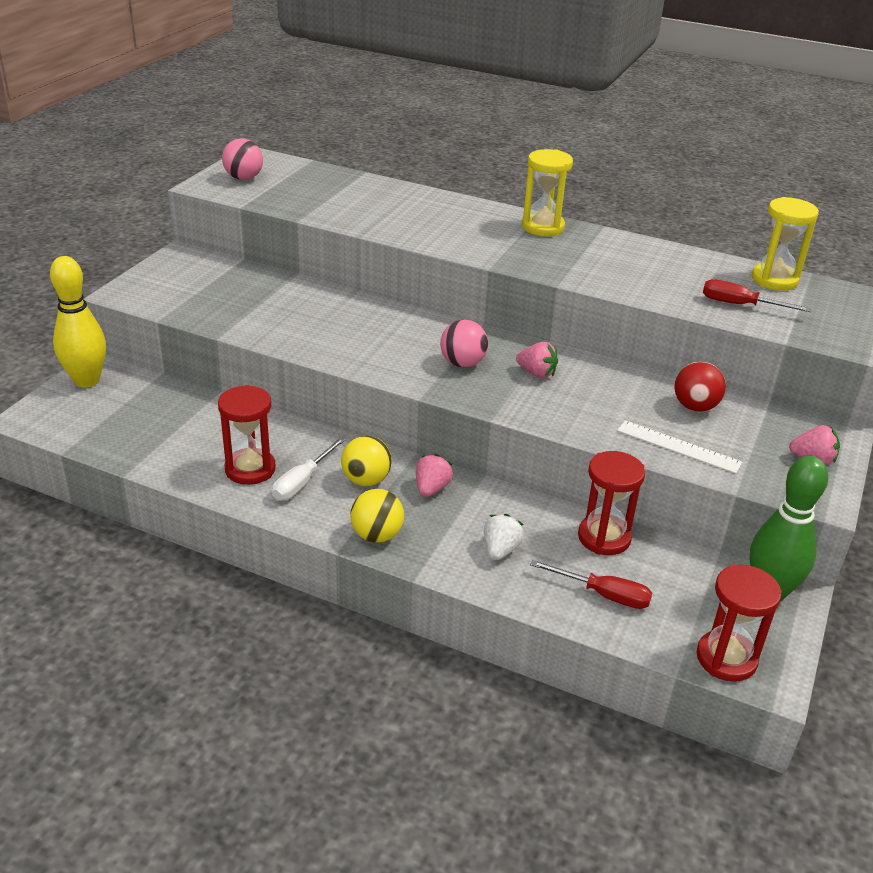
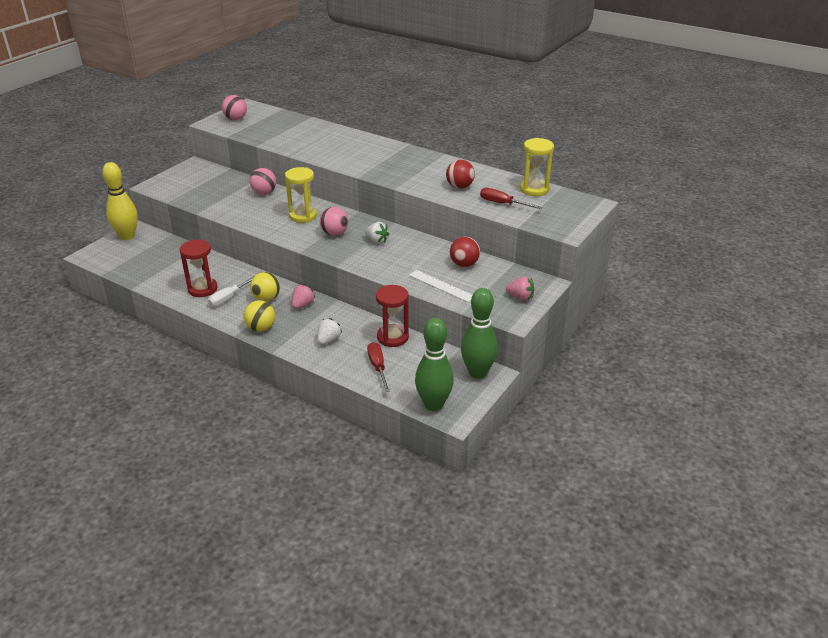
camera: 10 degrees right, 0 degrees up
pink strawberry [516,342,558,378] -> white strawberry [365,222,389,244]
yellow hourglass [522,149,573,236] -> yellow hourglass moved to [285,167,317,223]
red screwdriver [530,560,652,609] -> red screwdriver turned 135 degrees counterclockwise [367,342,390,392]
red hourglass [697,564,782,682] -> green bowling pin [415,318,454,411]
none -> pink ball [249,168,276,195]
none -> red ball [446,160,475,189]

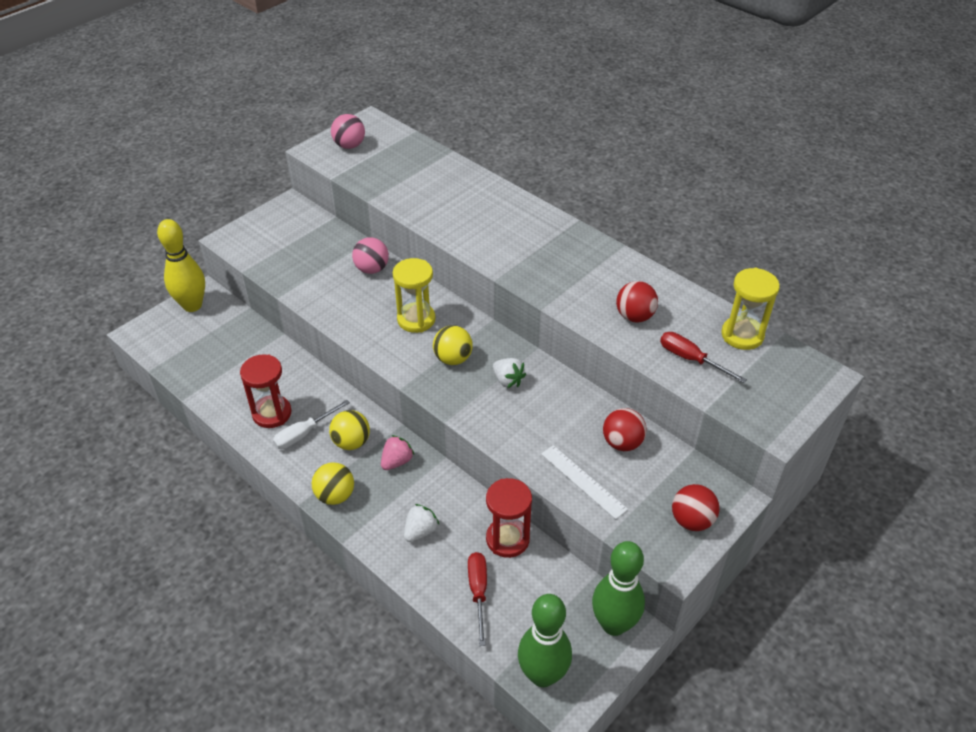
camera: 10 degrees right, 10 degrees up
pink ball [320,207,348,236] -> yellow ball [433,325,473,365]
pink strawberry [506,276,534,301] -> red ball [672,484,720,531]

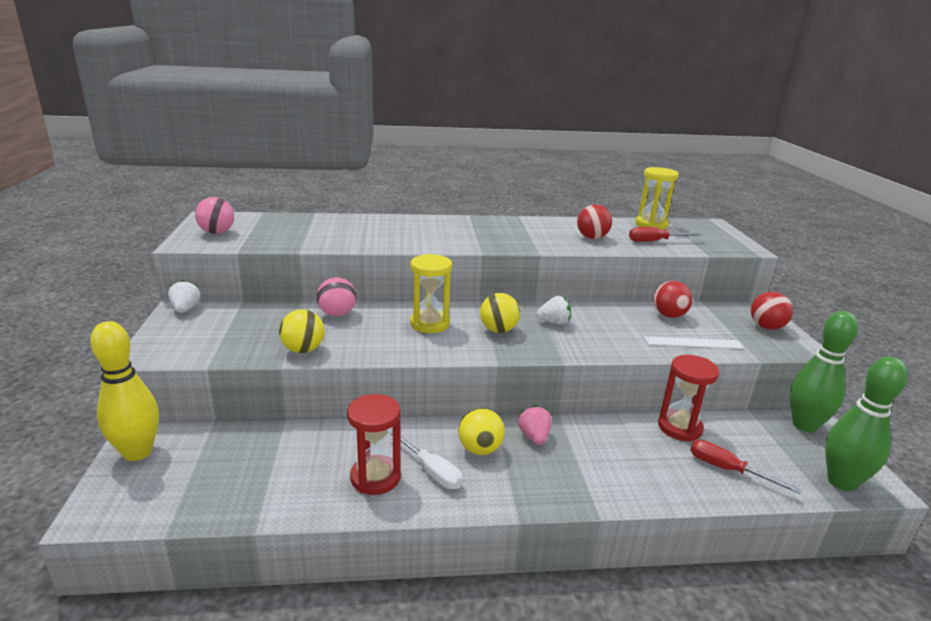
camera: 50 degrees left, 20 degrees down
white screwdriver [273,400,350,449] -> white screwdriver turned 45 degrees counterclockwise [389,430,463,489]
yellow ball [312,462,354,505] -> yellow ball moved to [279,309,325,353]
white strawberry [404,504,439,542] -> white strawberry moved to [168,279,201,313]

